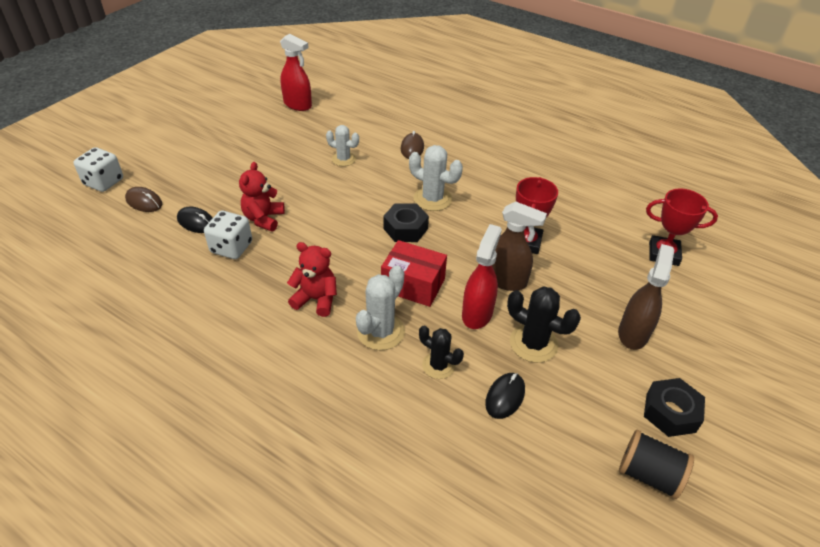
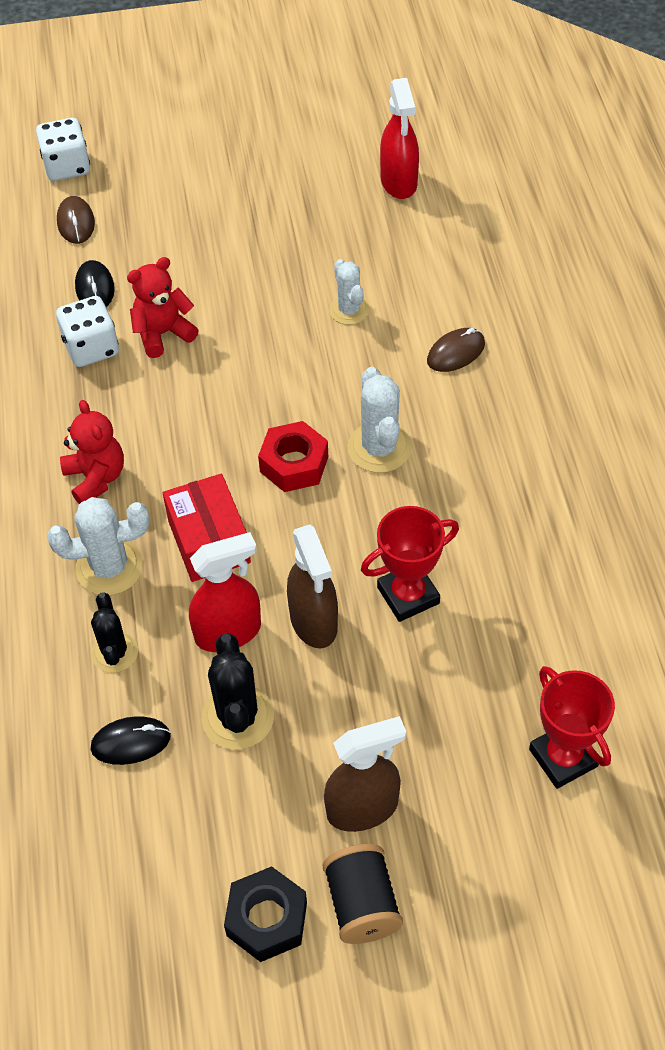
camera: 50 degrees right, 10 degrees up
black nut [383,203,429,242] -> red nut [258,421,328,492]
black spool [619,430,694,499] -> black spool moved to [323,844,403,944]

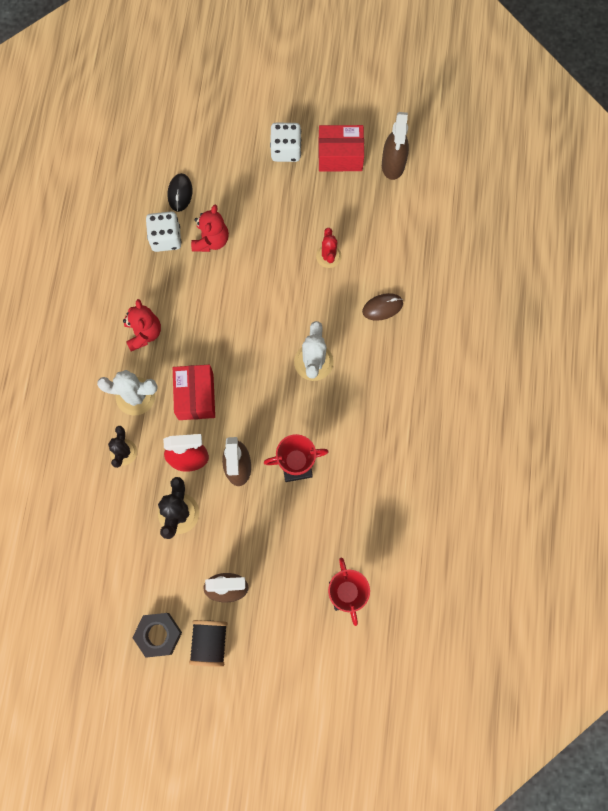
camera: 15 degrees right, 20 degrees up
white dice [36,118,90,181] -> white dice moved to [270,123,301,162]
brown mouse [57,196,95,244] -> none
black mouse [90,716,171,765] -> none
red teddy bear [127,257,198,358] -> red teddy bear turned 120 degrees clockwise [191,205,229,252]
red nut [258,421,328,492] -> none
white cactus [329,259,369,325] -> red cactus [316,228,342,268]
red spray bottle [380,78,419,199] -> brown spray bottle [382,112,409,180]
none -> red box [318,125,364,172]

